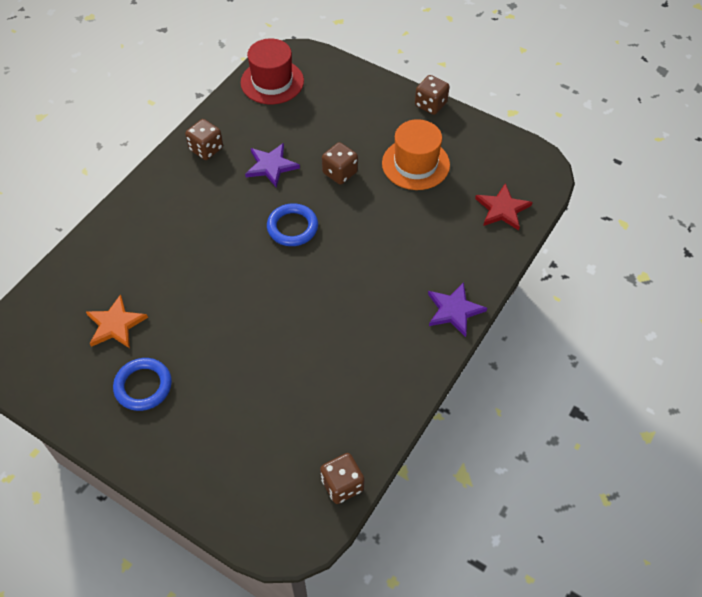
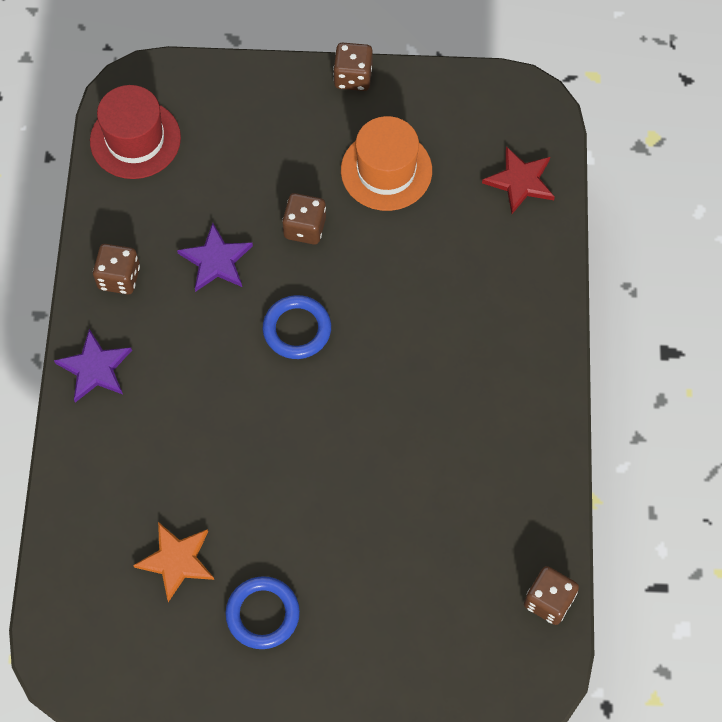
camera: 30 degrees left, 10 degrees up
purple star [428,282,487,337] -> purple star moved to [54,329,132,403]

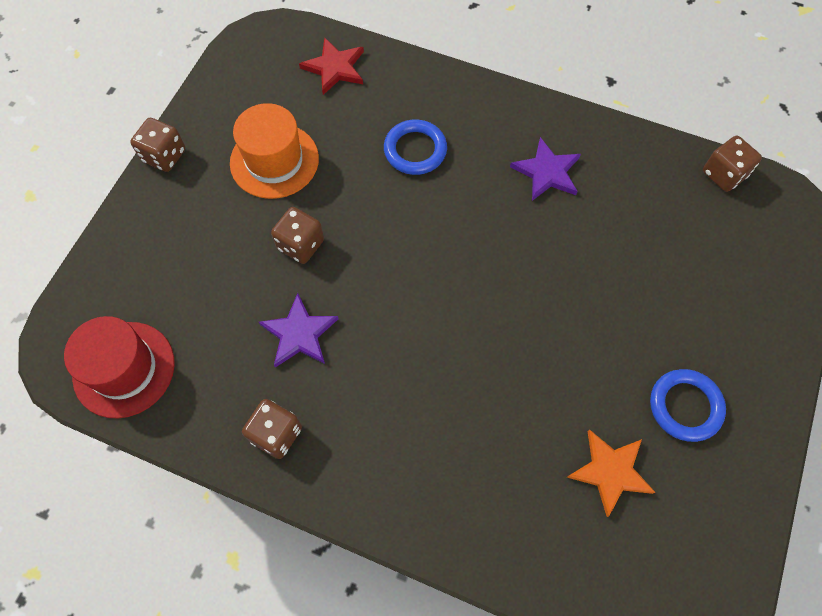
camera: 70 degrees left, 0 degrees up
purple star [54,329,132,403] -> purple star moved to [510,137,581,201]
blue ring [263,295,331,359] -> blue ring moved to [384,120,447,175]

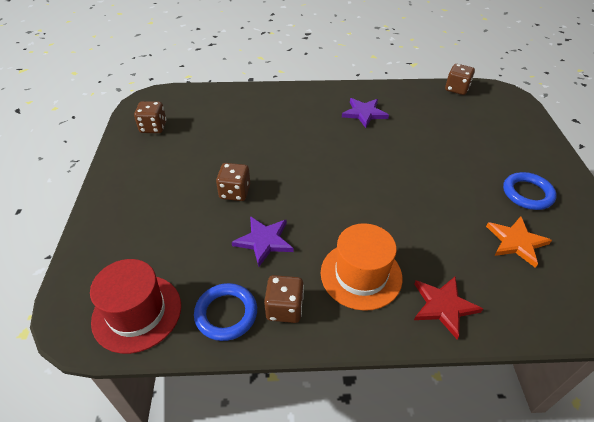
camera: 25 degrees left, 20 degrees down
brown dice [130,118,185,172] -> brown dice moved to [134,101,166,133]
orange hat [230,103,319,199] -> orange hat moved to [321,223,403,311]
red star [299,38,364,95] -> red star moved to [414,277,483,339]
blue ring [384,120,447,175] -> blue ring moved to [194,283,257,341]

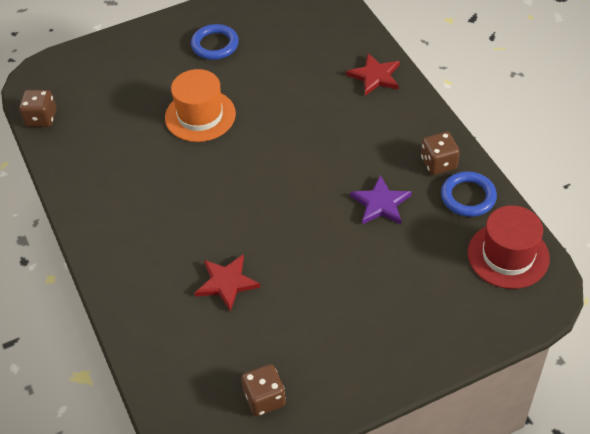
camera: 110 degrees left, 5 degrees up
brown dice [216,163,250,201] -> none
orange hat [321,223,403,311] -> orange hat moved to [165,69,236,142]
purple star [342,98,389,128] -> none
orange star [486,216,552,268] -> none
none -> red star [195,255,260,311]

